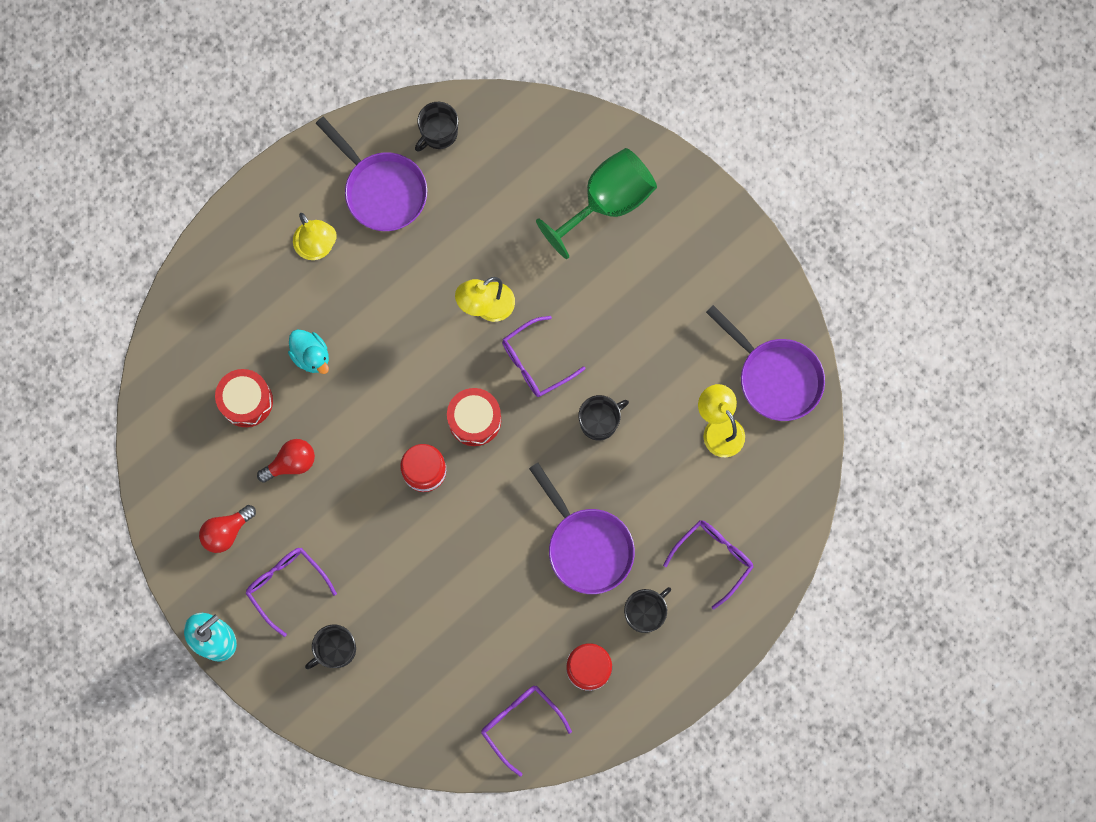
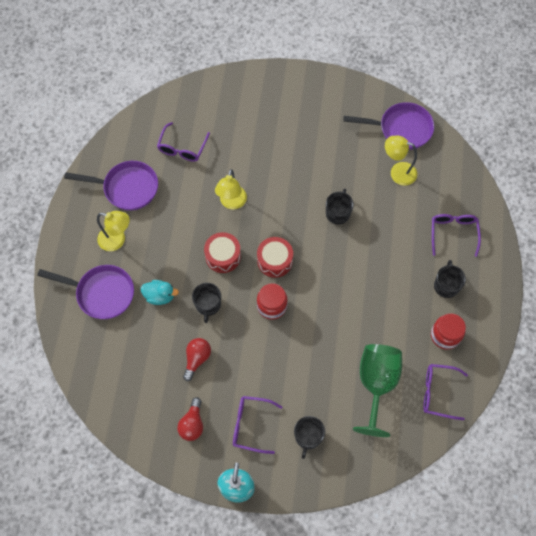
camera: 40 degrees left, 10 degrees down
red drum [215,369,273,427] -> red drum moved to [204,232,241,273]
black mug [415,102,458,152] -> black mug moved to [192,283,221,323]
purple glasses [502,316,585,397] -> purple glasses moved to [157,122,210,162]
purple pan [529,463,635,594] -> purple pan moved to [37,265,134,319]
green goblet [536,148,657,259] -> green goblet moved to [353,344,402,437]

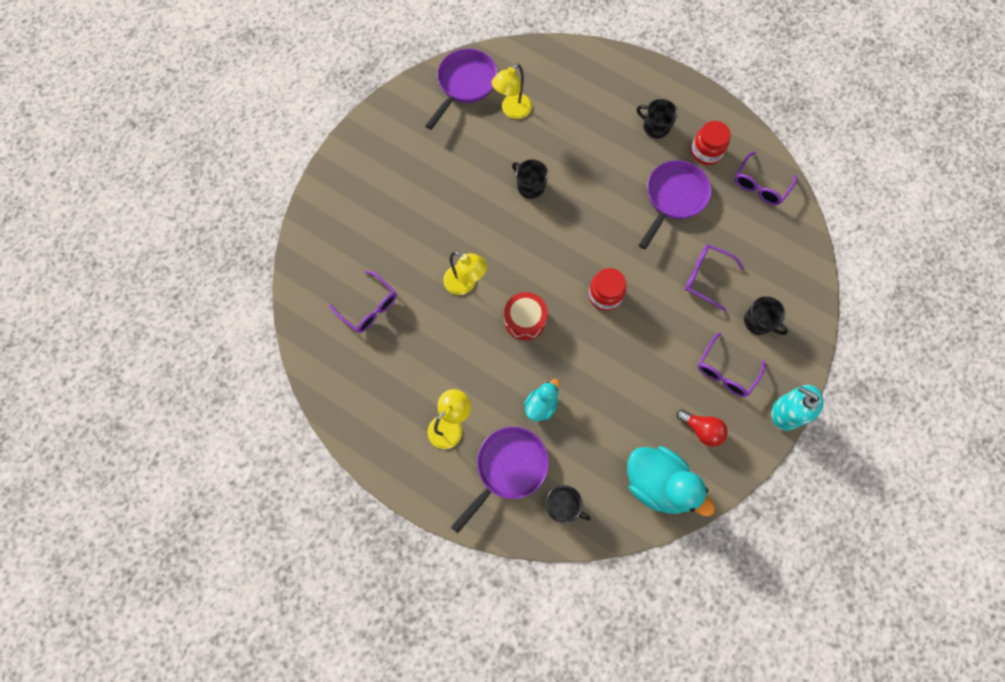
camera: 65 degrees left, 5 degrees up
purple pan [64,161,158,211] -> purple pan moved to [639,160,711,249]
red light bulb [183,338,211,381] -> none
black mug [192,283,221,323] -> black mug moved to [546,485,591,523]
red drum [257,237,293,278] -> none
green goblet [353,344,402,437] -> none
purple glasses [432,214,481,257] -> purple glasses moved to [685,244,744,311]
none -> turquoise duck [627,446,715,516]

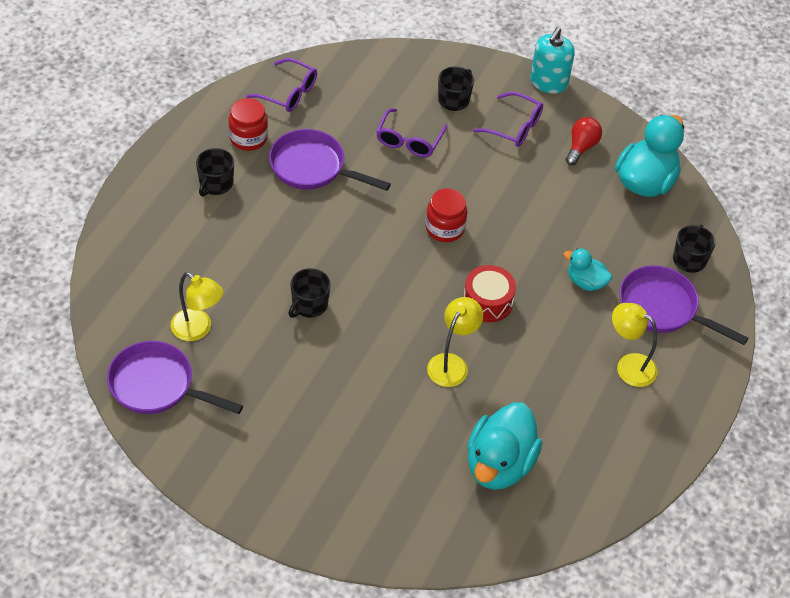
camera: 100 degrees left, 20 degrees down
purple glasses [329,271,397,333] -> turquoise duck [467,402,542,490]

